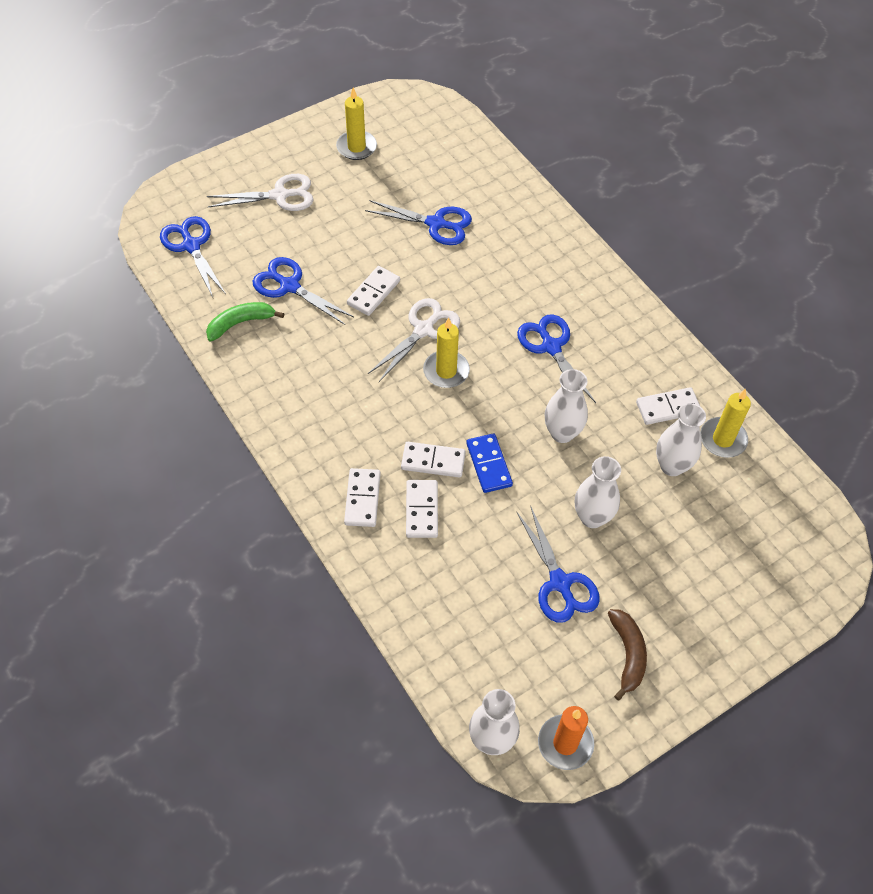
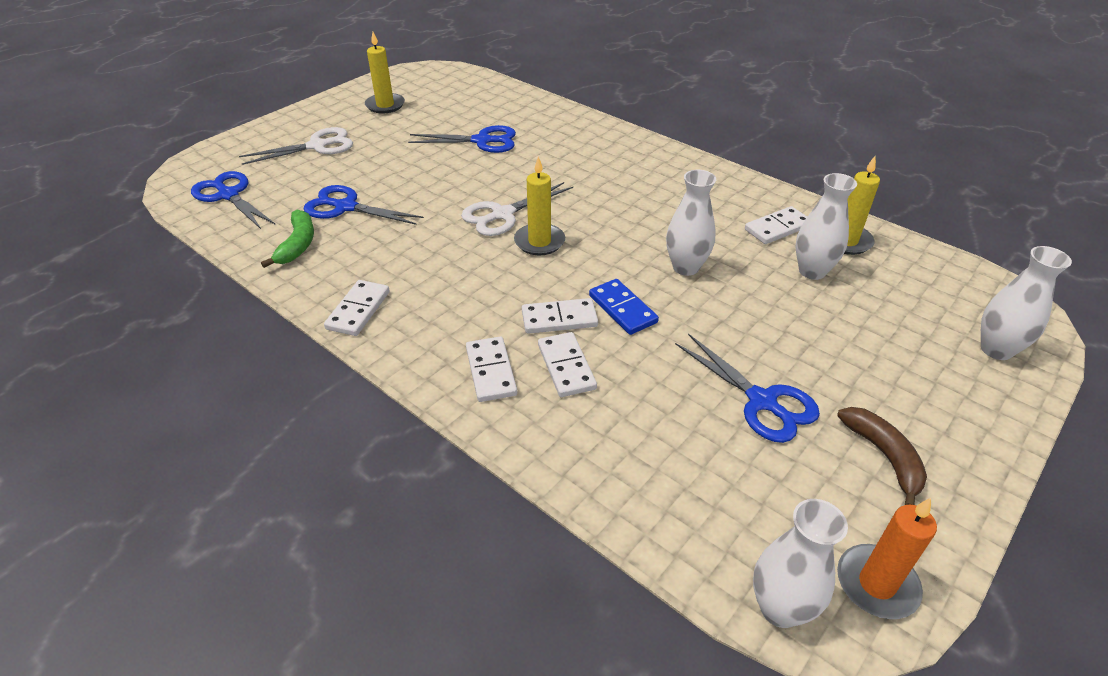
camera: 15 degrees left, 15 degrees down
green banana [206,302,284,341] -> green banana turned 135 degrees clockwise [261,209,314,268]
white domino [347,266,400,316] -> white domino moved to [324,280,390,336]
white scissors [368,298,460,382] -> white scissors turned 150 degrees counterclockwise [461,182,573,236]
blue scissors [517,315,596,403] -> none
white vase [575,456,621,528] -> white vase moved to [981,246,1072,360]

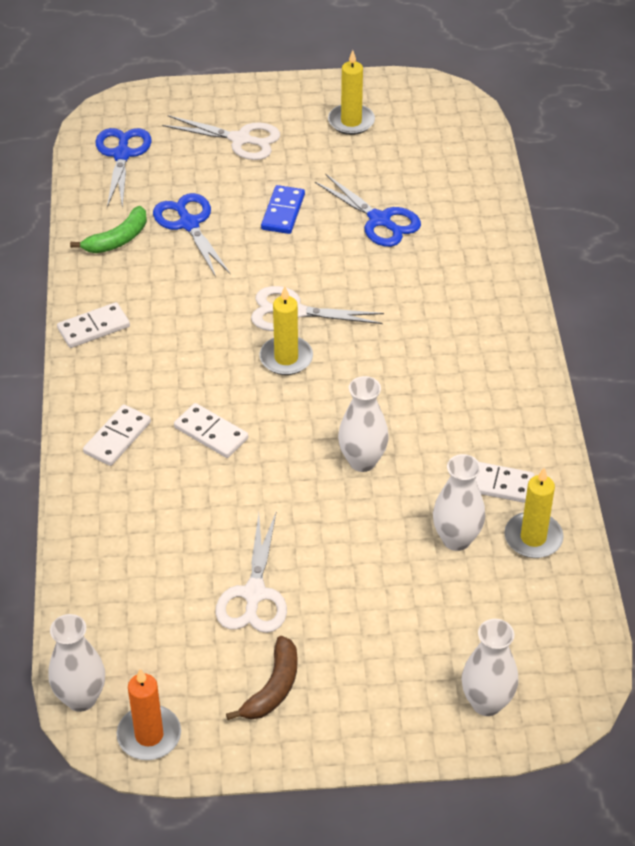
camera: 45 degrees right, 5 degrees up
white domino [538,332,597,397] -> none
blue domino [589,279,659,335] -> blue domino moved to [261,185,305,234]
blue scissors [675,334,820,443] -> white scissors [216,513,287,633]

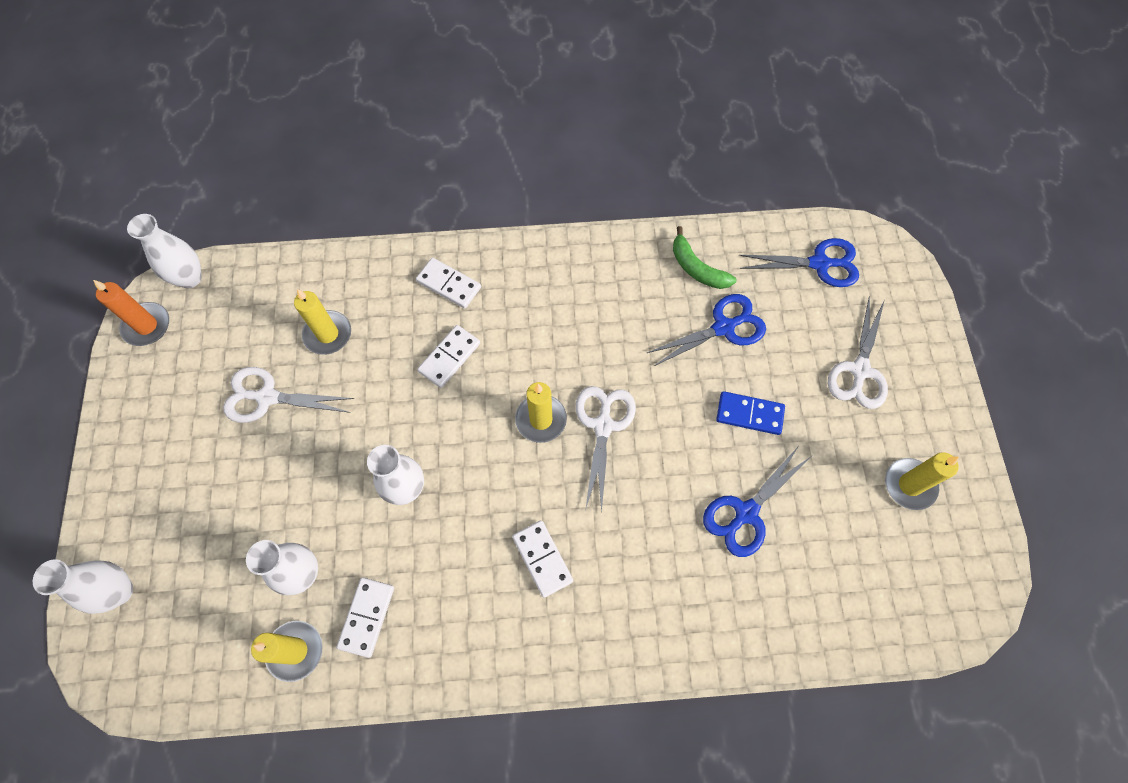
camera: 90 degrees right, 20 degrees up
white domino [57,302,130,348] -> white domino moved to [512,520,573,598]
brown banana [226,636,297,720] -> none
none -> yellow candle [294,289,351,355]

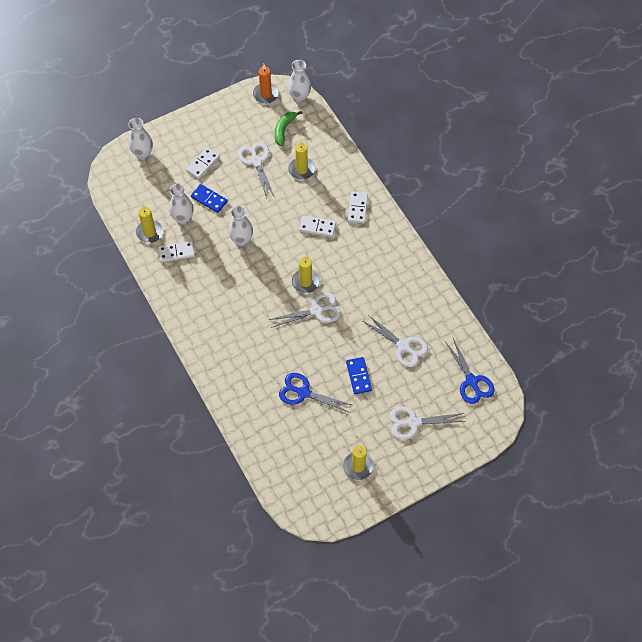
camera: 65 degrees right, 5 degrees down
white domino [512,520,573,598] -> white domino moved to [186,147,220,179]
blue scissors [647,294,766,367] -> white scissors [363,314,428,367]
green banana [673,226,737,289] -> green banana moved to [274,111,302,146]
none -> blue domino [191,184,228,213]

